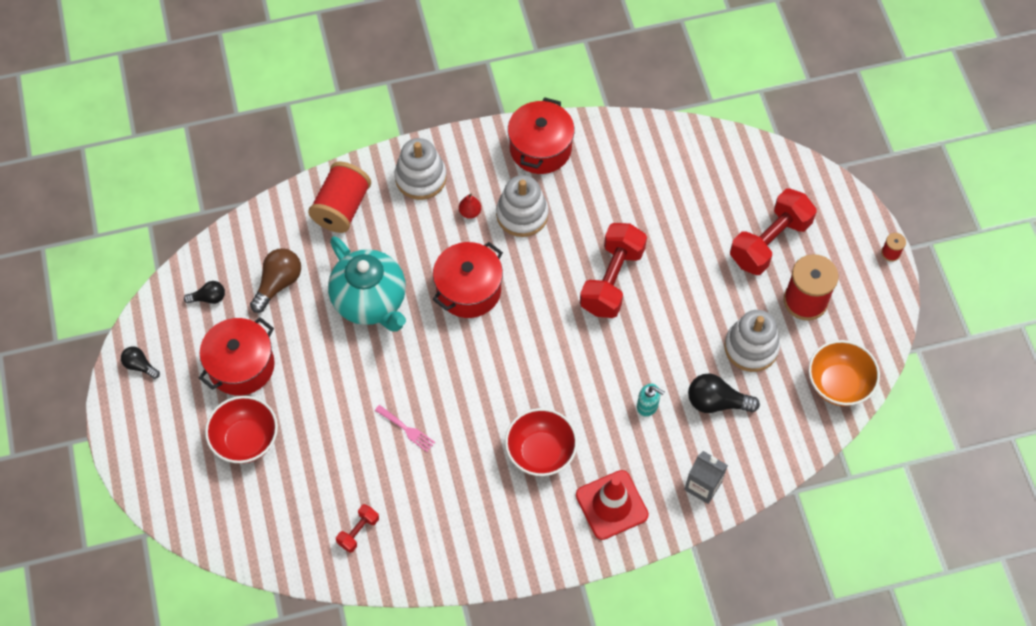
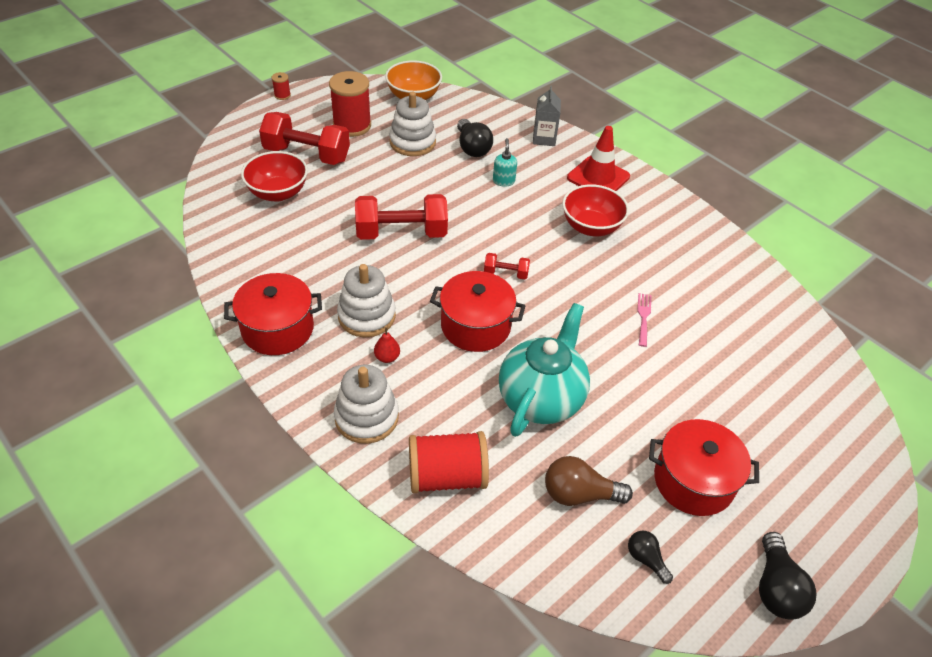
camera: 120 degrees left, 15 degrees down
black light bulb [121,347,160,379] -> black light bulb [759,532,816,620], size x1.67
red bowl [205,396,278,464] -> red bowl moved to [241,151,308,202]
red dumbbell [336,504,379,553] -> red dumbbell moved to [484,253,530,279]

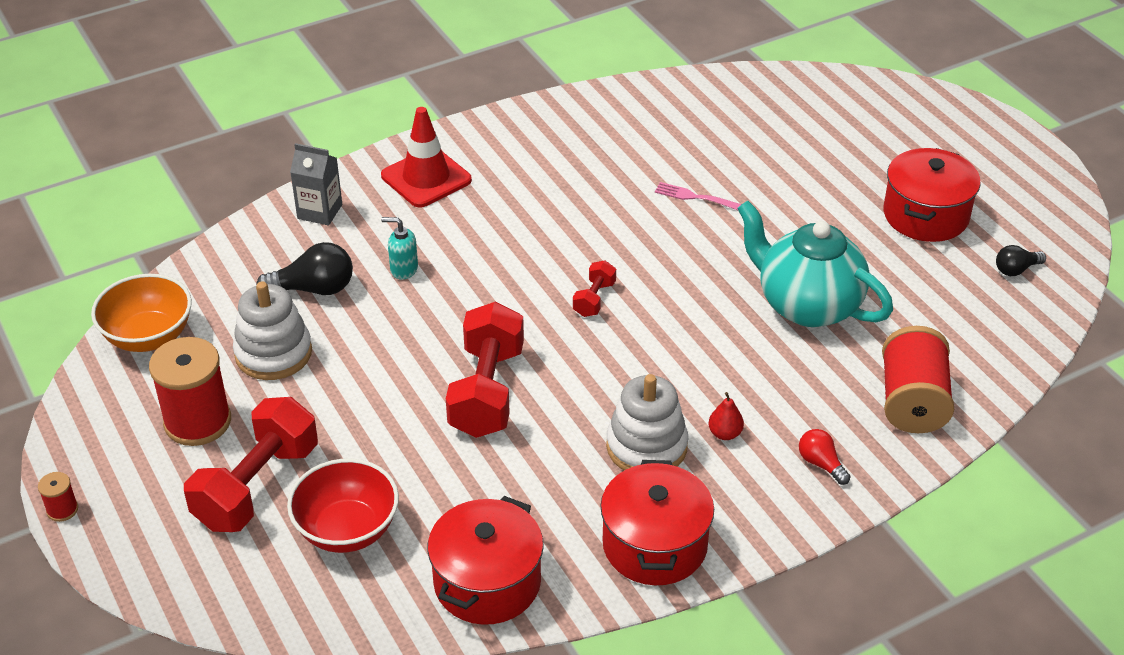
camera: 75 degrees left, 5 degrees down
white stacking toy [334,365,399,444] -> red light bulb [799,429,851,485]
red pot [430,271,526,352] -> red pot moved to [427,496,544,625]
brown light bulb [545,456,633,506] -> none
red bowl [562,184,629,236] -> none
black light bulb [759,532,816,620] -> none

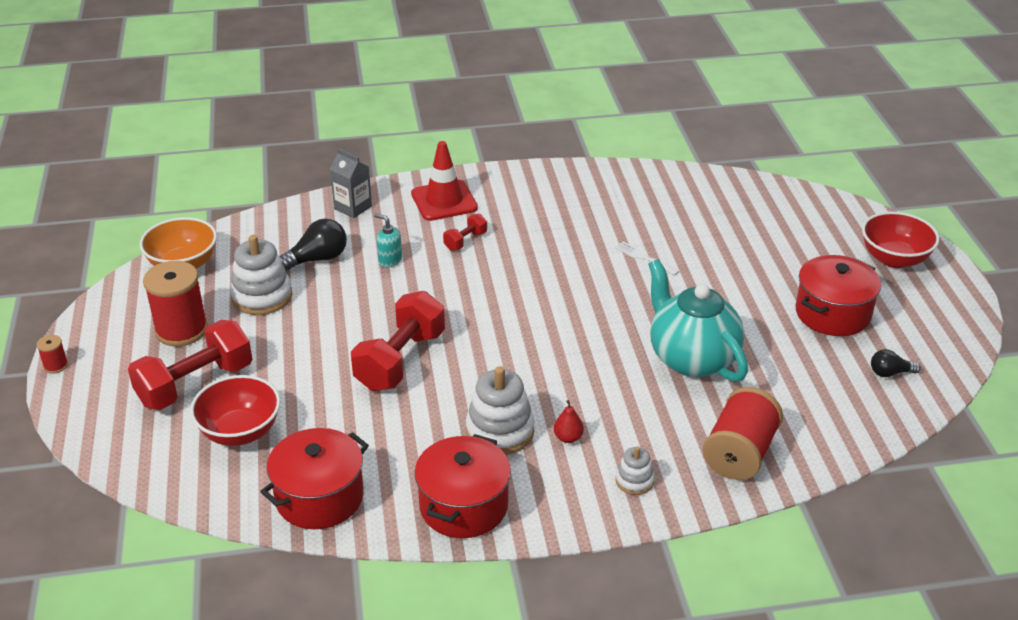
camera: 20 degrees right, 5 degrees down
black light bulb [257,242,353,295] -> black light bulb turned 45 degrees counterclockwise [279,218,347,271]
red dumbbell [573,260,616,317] -> red dumbbell moved to [443,214,487,251]
pink fork [655,182,741,210] -> white fork [614,242,679,276]
red light bulb [799,429,851,485] -> white stacking toy [615,446,655,495]
none -> red bowl [862,212,939,268]

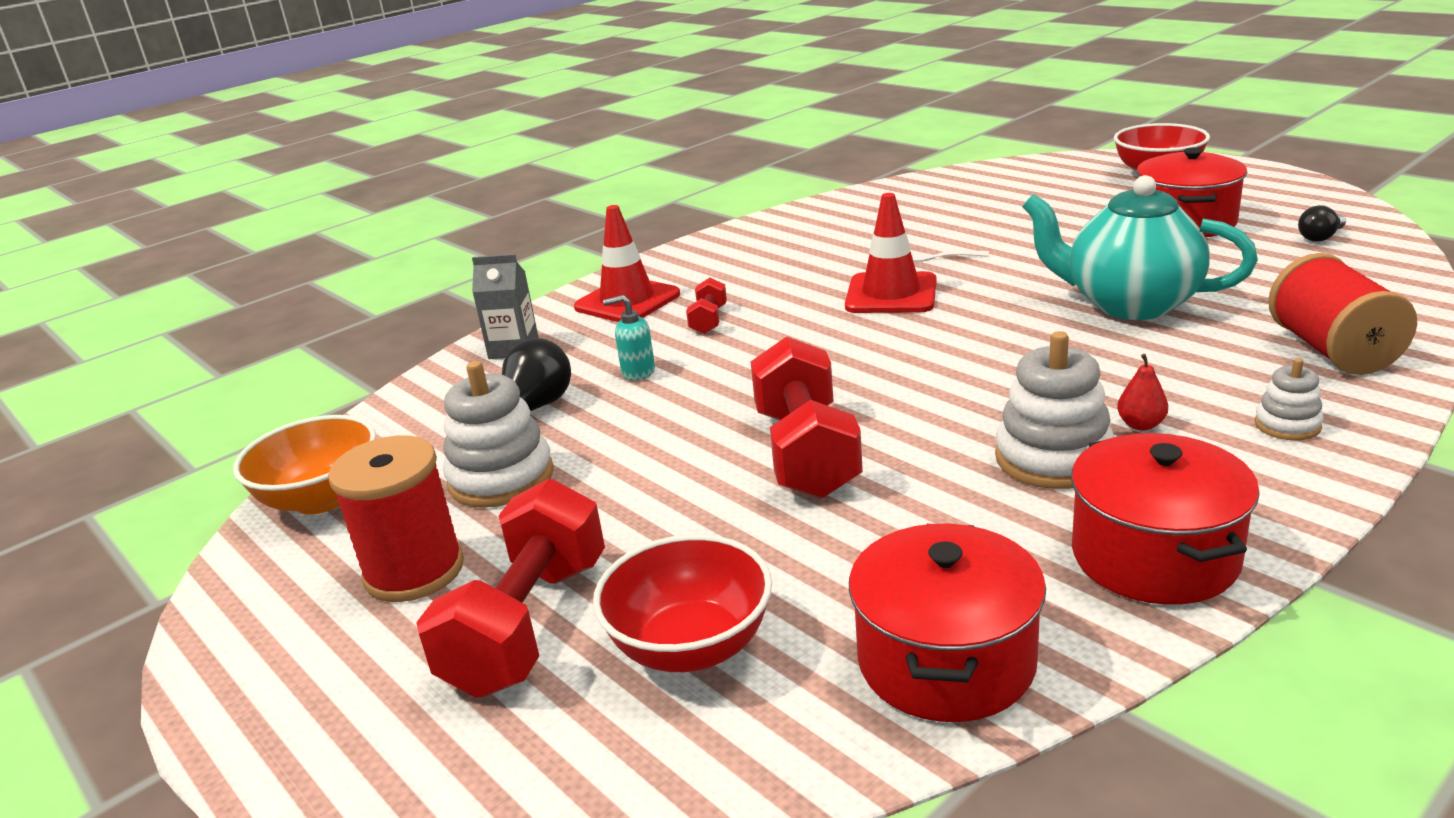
camera: 30 degrees left, 10 degrees down
red spool [37,335,68,374] -> none
none -> red traffic cone [845,193,937,313]

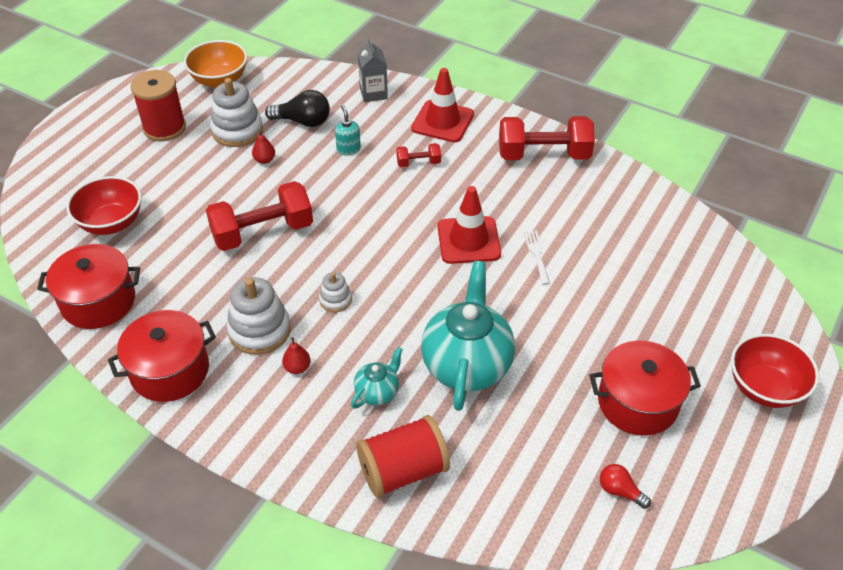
camera: 70 degrees right, 20 degrees up
red dumbbell [416,478,605,698] -> red dumbbell moved to [499,116,595,160]
white stacking toy [1255,358,1324,440] -> white stacking toy moved to [319,272,352,312]
black light bulb [1298,205,1346,242] -> red light bulb [600,464,651,509]
none -> red pear [252,130,275,164]
none -> turquoise teapot [351,347,403,409]

